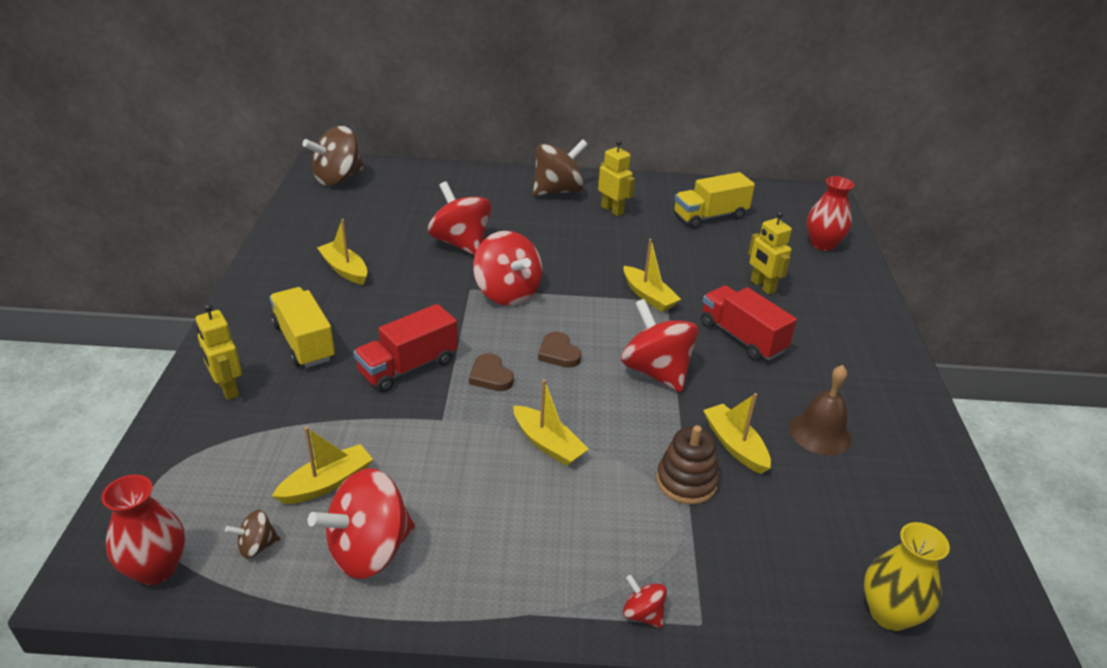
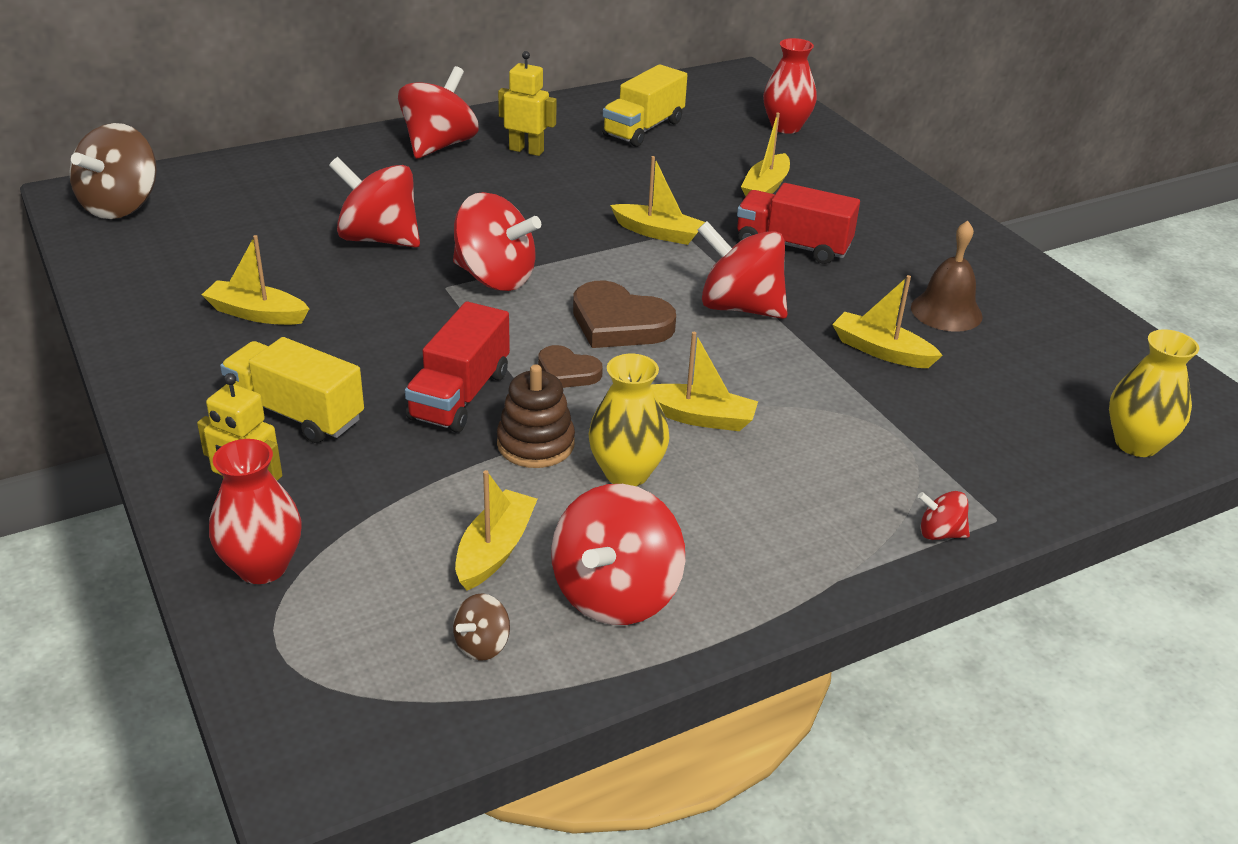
camera: 30 degrees left, 0 degrees up
red vase [101,475,185,585] -> red vase moved to [209,439,302,584]
brown spinning top [533,139,588,196] -> red spinning top [398,66,479,159]
brown heart [538,332,581,368] -> brown heart [573,281,676,348], size x1.70
brown stacking toy [656,425,719,504] -> brown stacking toy moved to [497,364,575,468]
yellow robot [748,211,792,294] -> yellow boat [741,113,790,196]
none -> yellow vase [589,354,670,486]

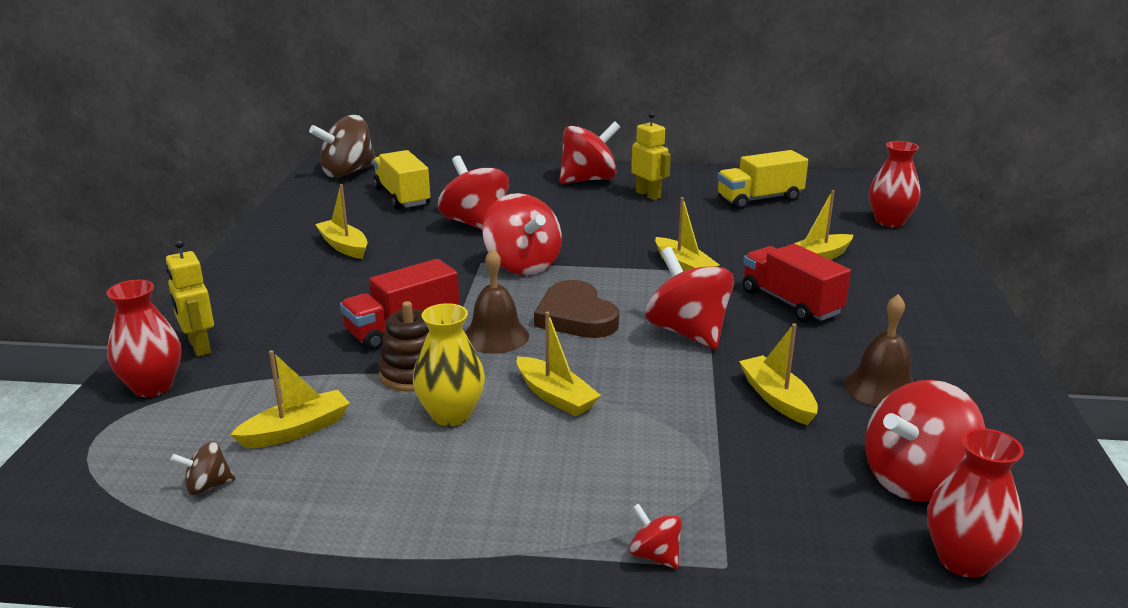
camera: 35 degrees right, 10 degrees down
yellow truck [220,337,364,443] -> yellow truck moved to [373,150,430,209]
brown heart [538,345,603,388] -> brown bell [465,248,529,354]
red spinning top [551,484,685,625] -> red spinning top moved to [865,380,985,501]
yellow vase [1109,329,1199,457] -> red vase [927,428,1024,578]

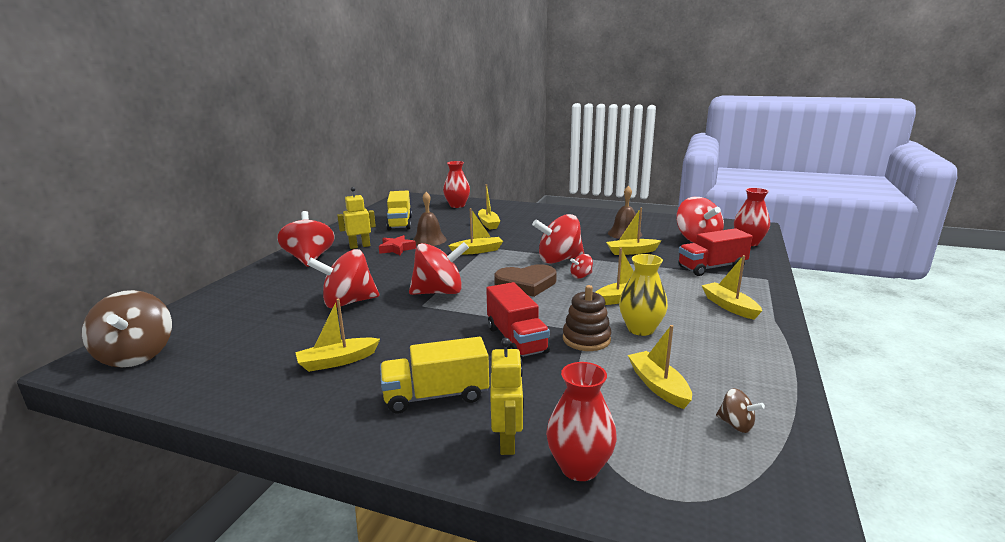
camera: 75 degrees left, 5 degrees down
yellow robot [166,239,214,357] -> yellow robot turned 75 degrees counterclockwise [490,338,524,455]
brown spinning top [170,441,235,495] -> brown spinning top turned 45 degrees counterclockwise [716,388,765,433]
yellow truck [373,150,430,209] -> yellow truck moved to [380,337,489,414]
brown bell [465,248,529,354] -> brown bell moved to [413,192,447,246]
red spinning top [629,503,682,569] -> red spinning top moved to [570,254,593,279]
red truck [743,244,851,322] -> red truck moved to [679,228,753,276]
none -> red star [379,235,416,256]
none -> yellow boat [701,255,762,320]

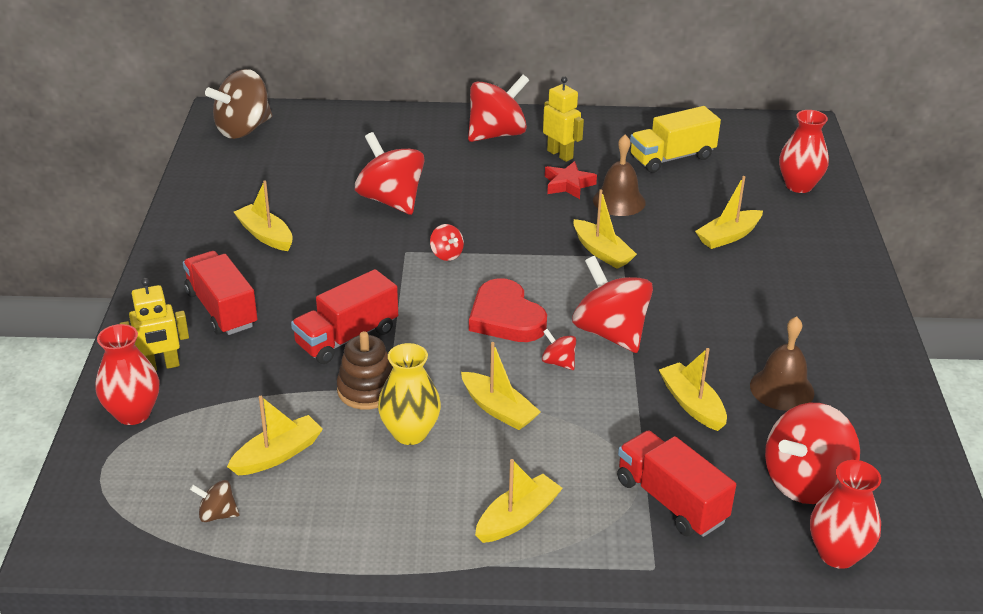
camera: 70 degrees right, 15 degrees up
yellow truck [380,337,489,414] -> red truck [183,251,257,335]
red spinning top [409,242,469,295] -> red spinning top [430,224,464,261], size x0.45
brown heart [494,264,557,297] -> red heart [469,278,547,342]
brown spinning top [716,388,765,433] -> brown spinning top turned 75 degrees clockwise [190,480,240,522]

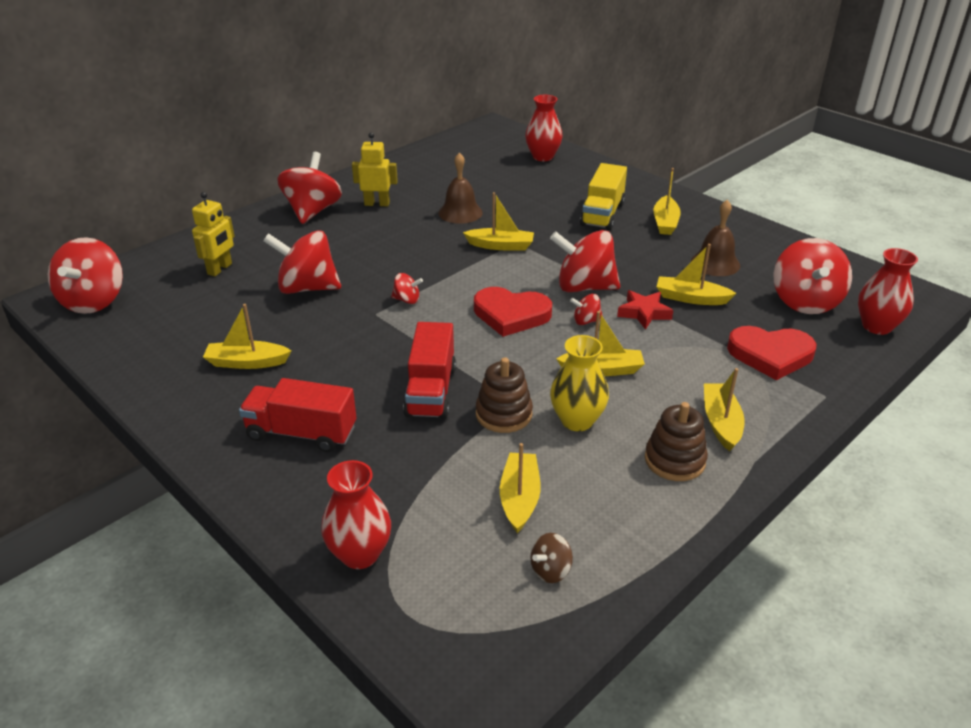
camera: 45 degrees left, 0 degrees up
yellow robot [119,278,189,371] -> yellow robot moved to [192,192,235,276]
brown spinning top [205,69,272,139] -> red spinning top [48,237,123,314]
red star [545,161,597,199] -> red star moved to [617,290,673,330]
red truck [617,430,736,537] -> red heart [727,326,816,380]
yellow truck [630,106,721,173] -> yellow truck moved to [580,163,627,230]
yellow boat [695,176,763,249] -> yellow boat moved to [653,168,681,235]
none -> brown stacking toy [645,402,708,481]

